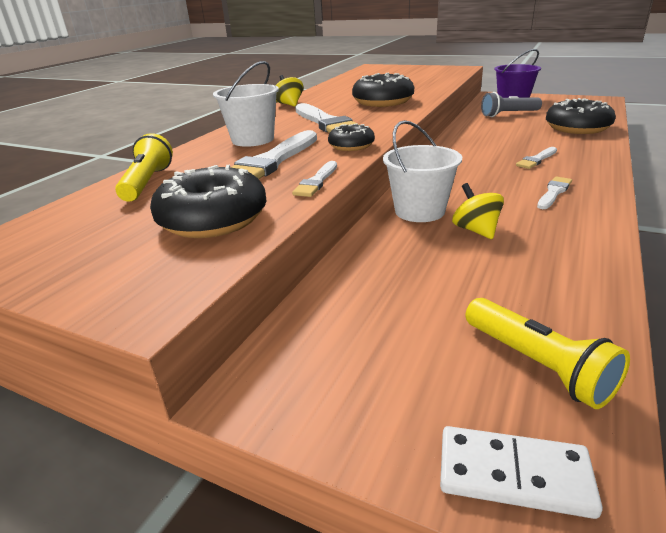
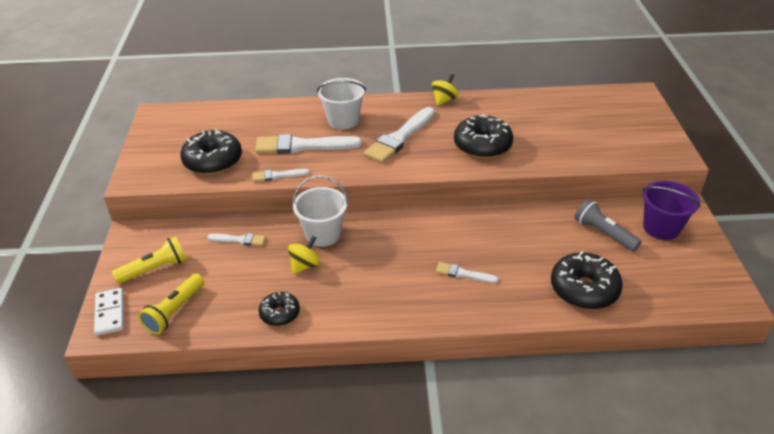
camera: 60 degrees right, 10 degrees up
yellow flashlight [115,133,173,202] -> yellow flashlight moved to [112,236,187,284]
black donut [328,123,375,151] -> black donut moved to [259,292,300,326]
white brush [537,177,572,209] -> white brush moved to [207,233,266,246]

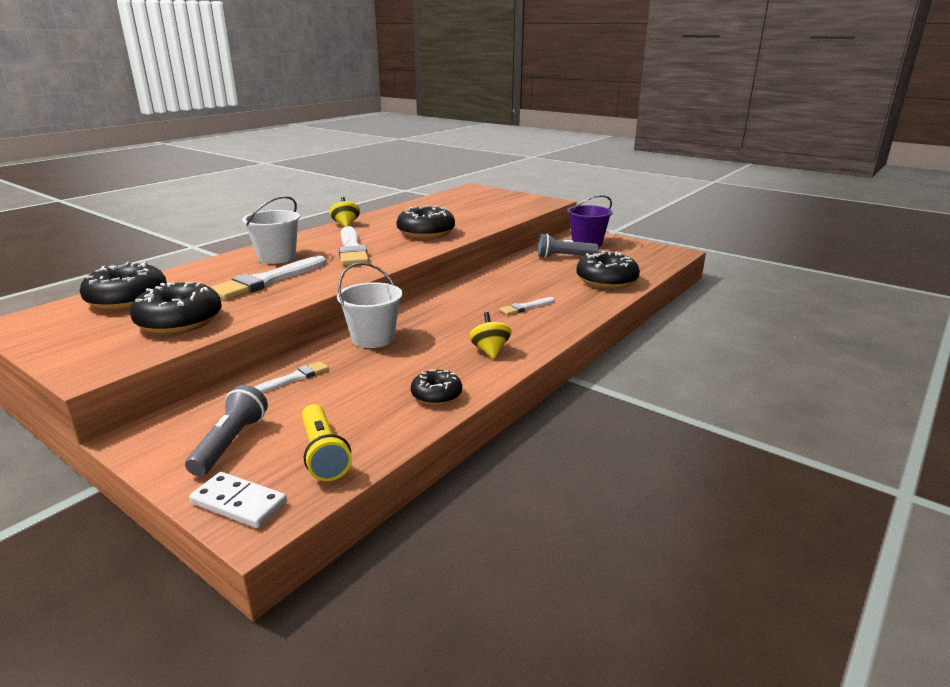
camera: 50 degrees left, 15 degrees down
yellow flashlight [112,236,187,284] -> grey flashlight [185,385,268,476]
white brush [253,169,310,182] -> none
yellow spinning top [288,236,320,274] -> yellow spinning top moved to [469,312,511,359]
none -> black donut [80,262,167,310]

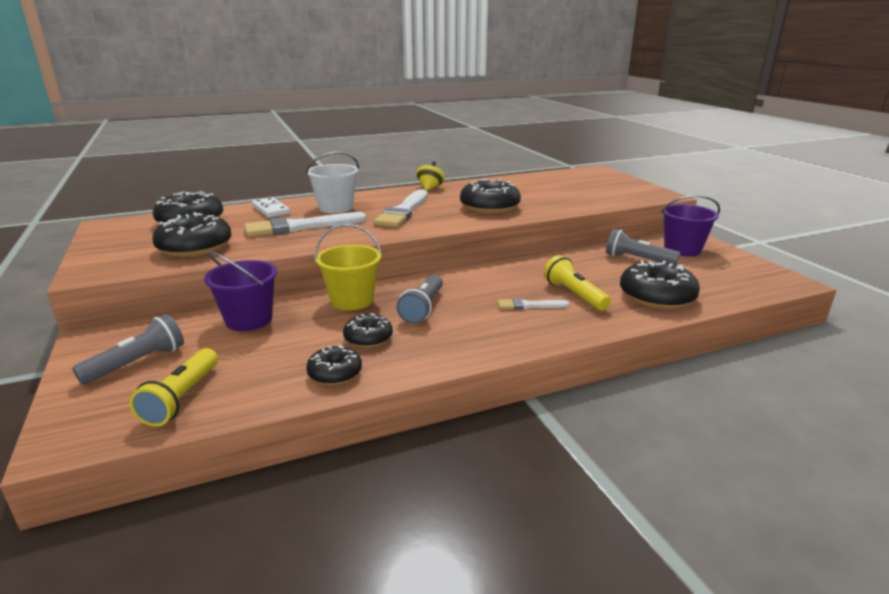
camera: 30 degrees right, 0 degrees up
white domino [189,472,287,528] -> white domino moved to [252,197,290,218]
white brush [255,361,329,393] -> purple bucket [204,252,277,331]
white bucket [337,262,403,348] -> yellow bucket [315,224,382,310]
yellow spinning top [469,312,511,359] -> none
none -> black donut [343,313,393,348]
none -> grey flashlight [397,274,443,324]
none -> yellow flashlight [544,255,611,311]

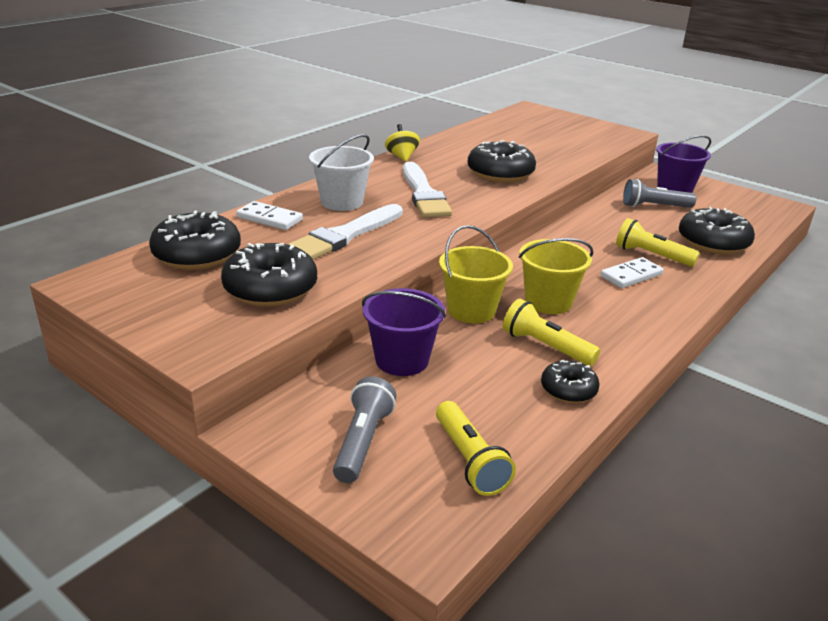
camera: 30 degrees left, 5 degrees up
black donut [343,313,393,348] -> yellow flashlight [503,299,600,366]
grey flashlight [397,274,443,324] -> yellow bucket [519,238,593,314]
white brush [498,298,570,310] -> white domino [601,257,663,288]

